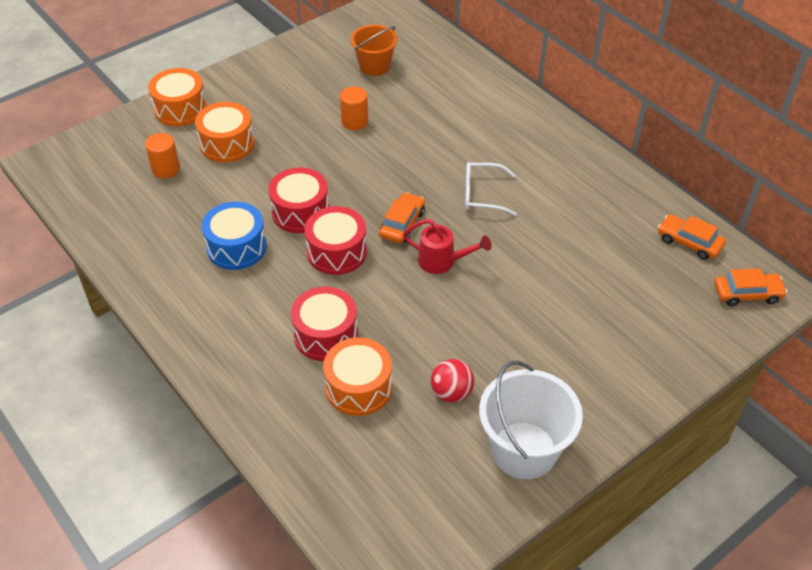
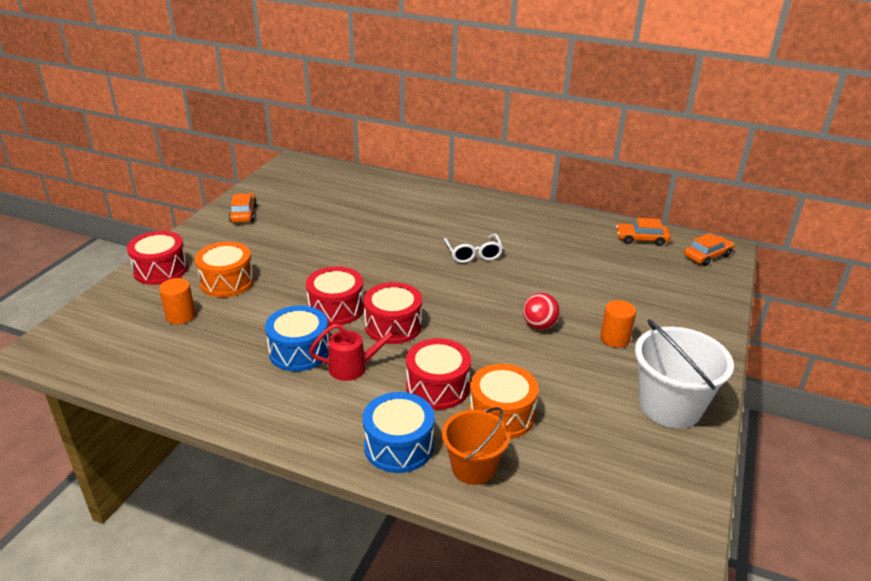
camera: 30 degrees left, 15 degrees down
orange drum [148,68,207,126] -> red drum [127,231,188,285]
orange cylinder [340,86,368,130] -> orange cylinder moved to [600,300,636,348]
orange bucket [351,25,398,76] -> orange bucket moved to [442,407,510,485]
orange car [379,192,425,244] -> orange car moved to [229,193,257,222]
red watering can [403,219,491,274] -> red watering can moved to [309,323,402,381]
red ball [431,359,474,403] -> red ball moved to [523,293,560,330]
white glasses [465,162,517,216] -> white glasses turned 75 degrees counterclockwise [444,234,503,263]
none -> blue drum [363,392,435,473]

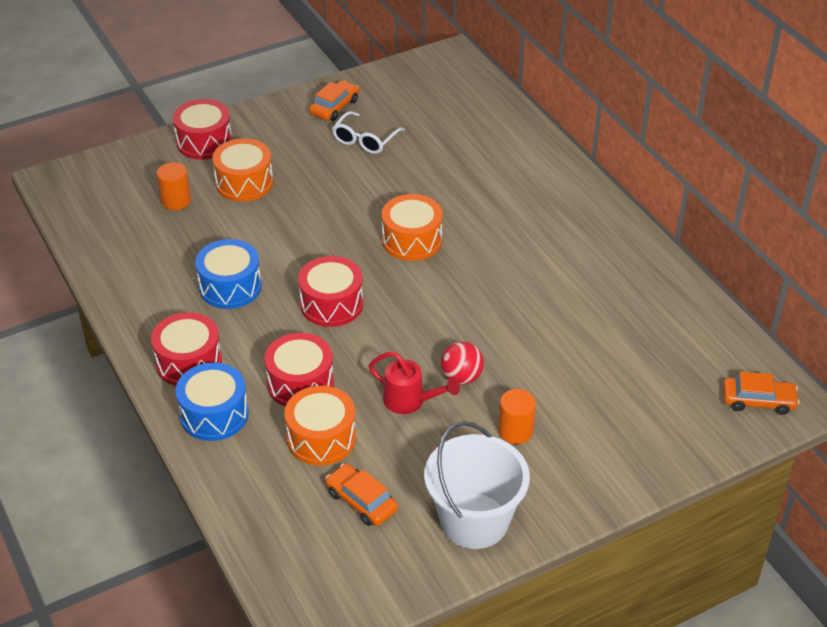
camera: 40 degrees right, 10 degrees up
red drum [306,266,364,326] -> red drum moved to [151,312,222,386]
red watering can [309,323,402,381] -> red watering can moved to [368,352,460,414]
orange bucket [442,407,510,485] -> none
white glasses [444,234,503,263] -> white glasses moved to [332,111,405,154]
orange car [616,218,671,246] -> orange car moved to [326,464,398,526]
none -> orange drum [382,194,443,261]

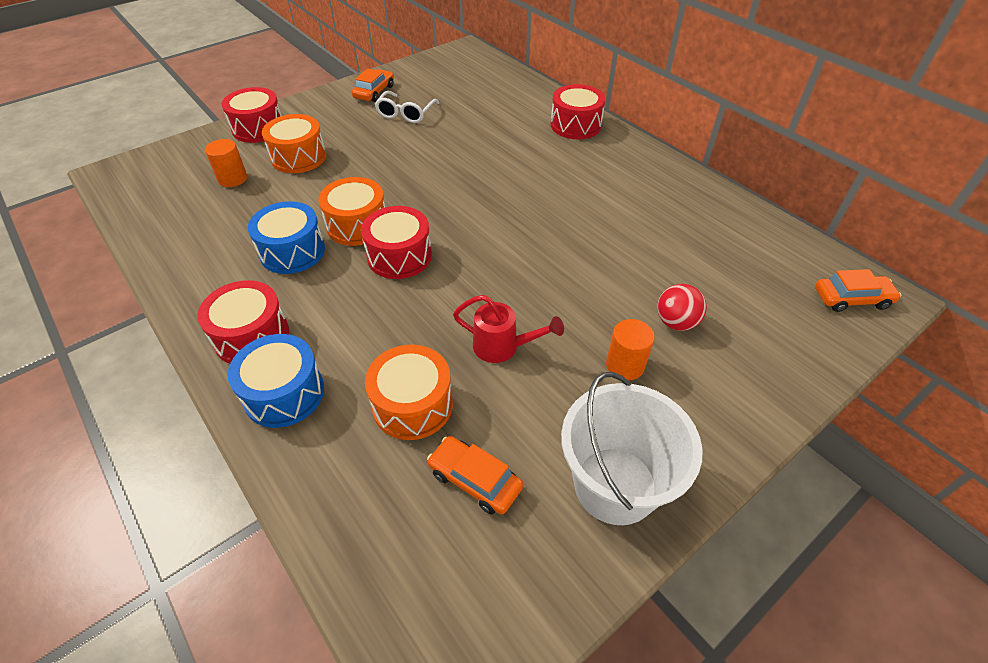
camera: 10 degrees left, 5 degrees up
red drum [264,333,334,407] -> red drum moved to [551,84,606,139]
orange drum [382,194,443,261] -> orange drum moved to [318,177,385,246]
red ball [441,342,484,385] -> red ball moved to [657,284,707,331]

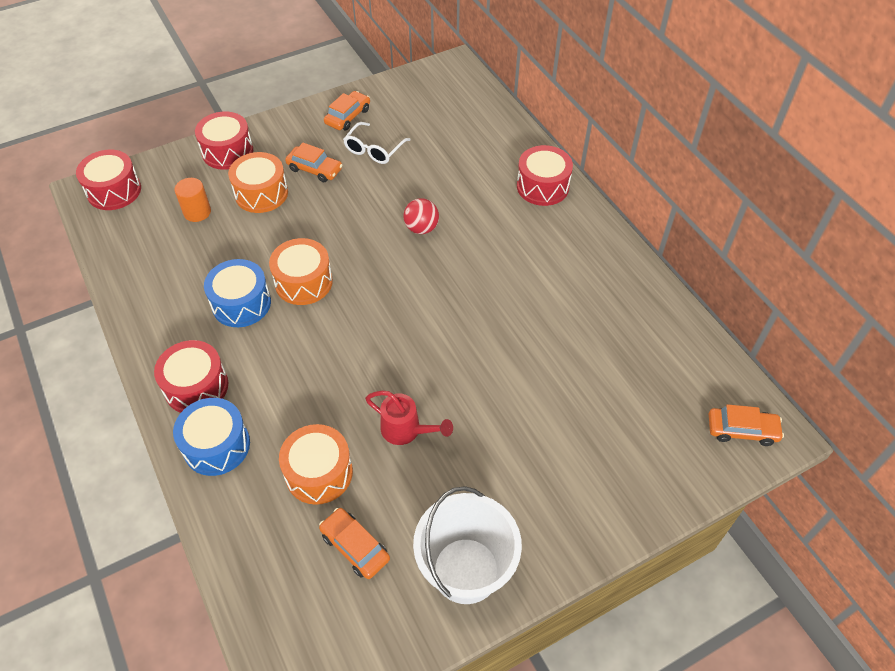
camera: 10 degrees right, 5 degrees up
red drum [361,206,432,279] -> red drum moved to [76,150,141,210]
orange cylinder [606,319,655,380] -> none
red ball [657,284,707,331] -> red ball moved to [403,198,439,234]
none -> orange car [285,143,343,182]

